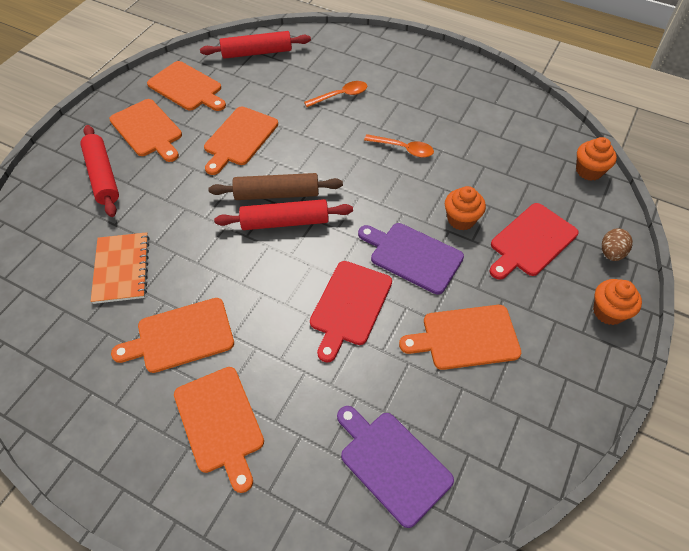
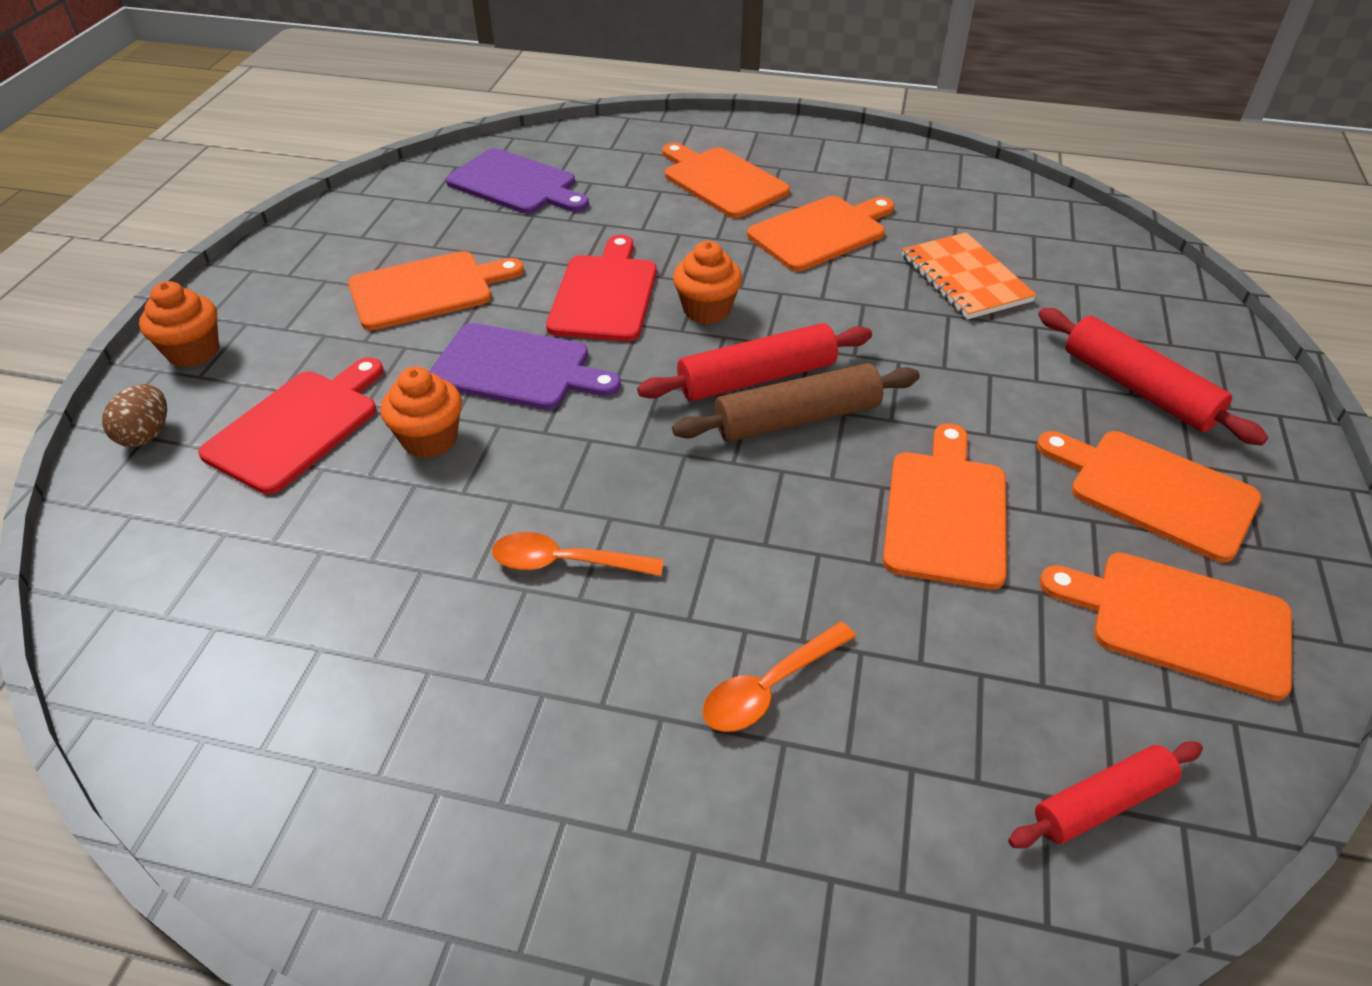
camera: 165 degrees right, 10 degrees down
red rolling pin [200,31,311,59] -> red rolling pin [1008,741,1203,848], size x0.66
orange cupcake [576,137,617,181] -> orange cupcake moved to [673,241,742,324]

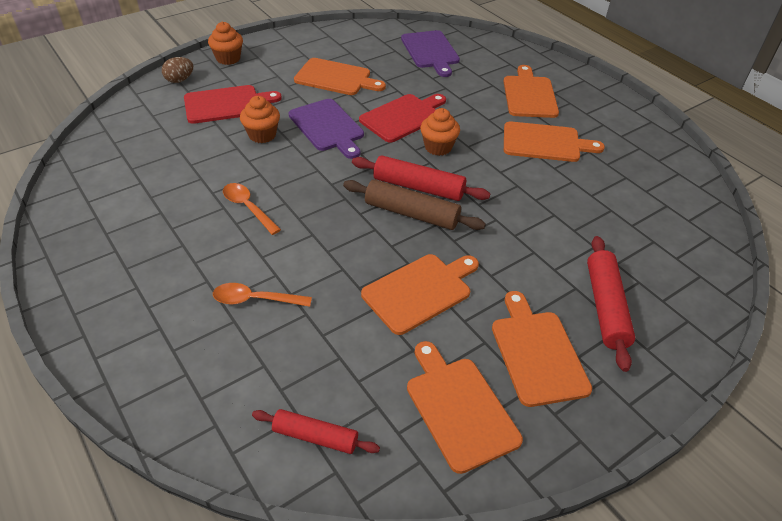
camera: 40 degrees right, 0 degrees up
orange notebook [902,232,1037,319] -> none

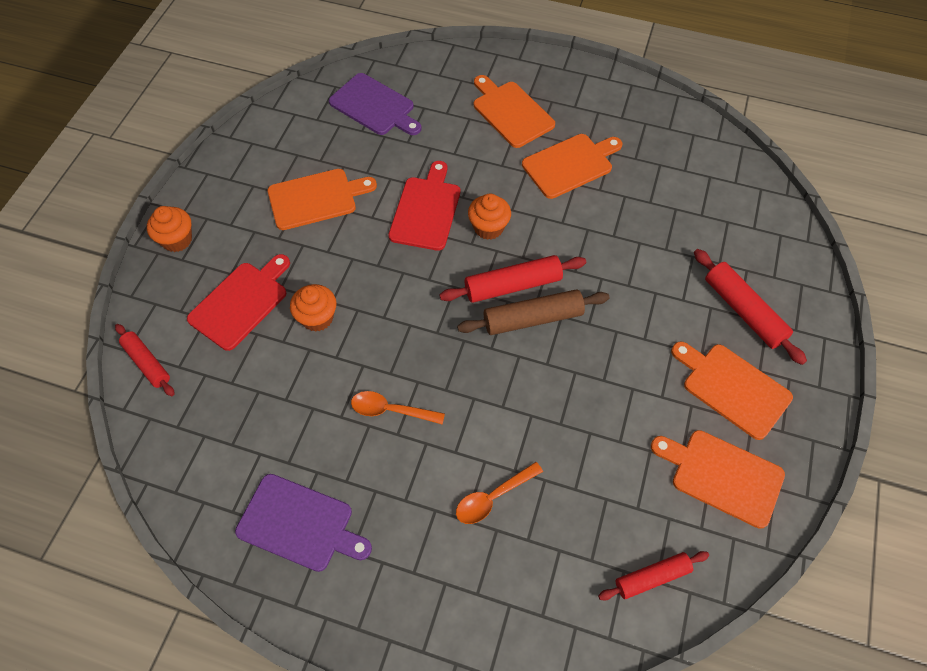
camera: 35 degrees left, 15 degrees up
brown egg [162,57,193,83] -> none
purple cutting board [289,99,364,159] -> purple cutting board moved to [235,474,372,572]
orange cutting board [361,254,479,335] -> none
none -> red rolling pin [115,324,175,396]

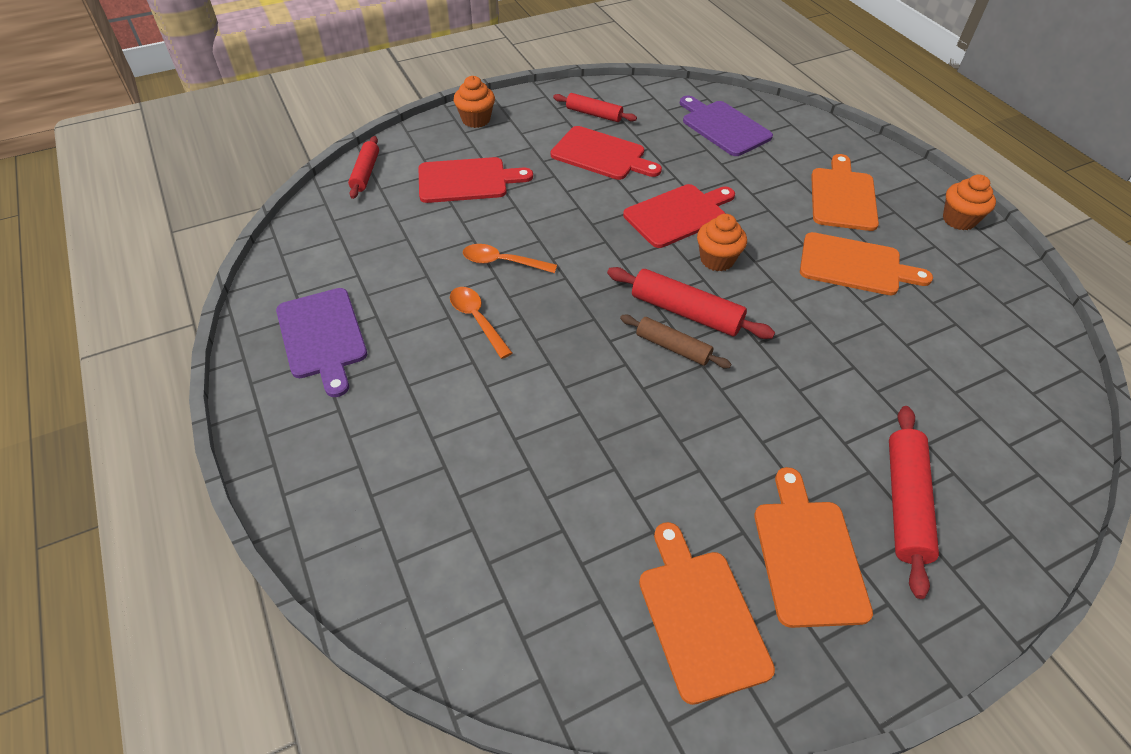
camera: 45 degrees right, 10 degrees down
orange cutting board [267,169,377,230] -> red cutting board [551,126,662,180]
orange cupcake [290,284,337,332] -> orange cupcake moved to [943,175,996,230]
purple cutting board [329,73,421,135] -> purple cutting board turned 150 degrees clockwise [680,96,773,156]
orange spoon [456,462,543,524] -> orange spoon moved to [463,244,557,273]
brown rolling pin [457,289,609,335] -> brown rolling pin [620,315,732,368], size x0.66
red rolling pin [598,551,709,601] -> red rolling pin moved to [553,93,637,122]

